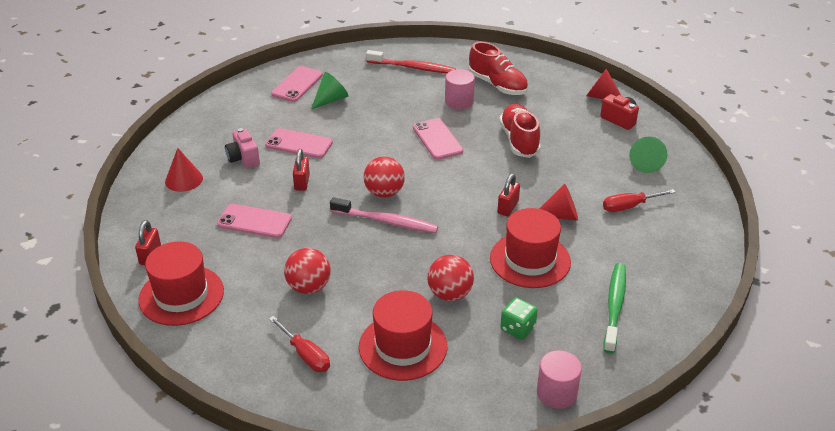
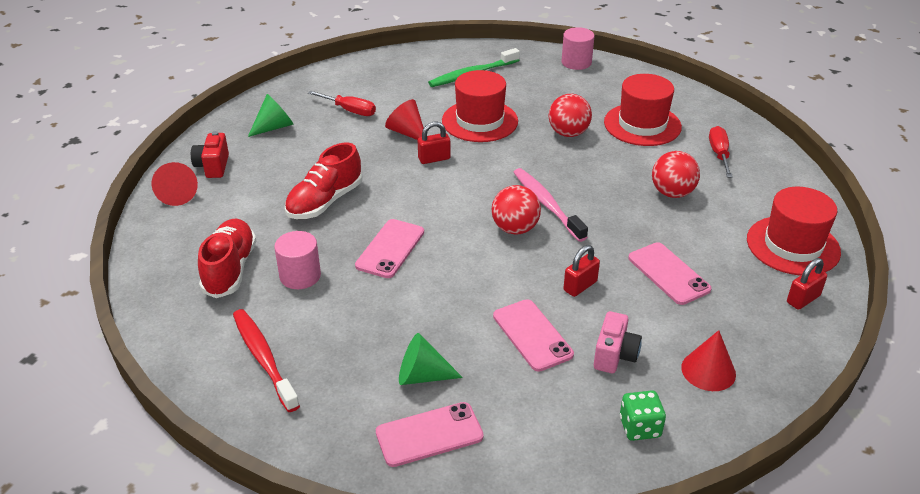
camera: 135 degrees left, 0 degrees up
green dice [500,297,538,340] -> green dice moved to [620,390,666,441]

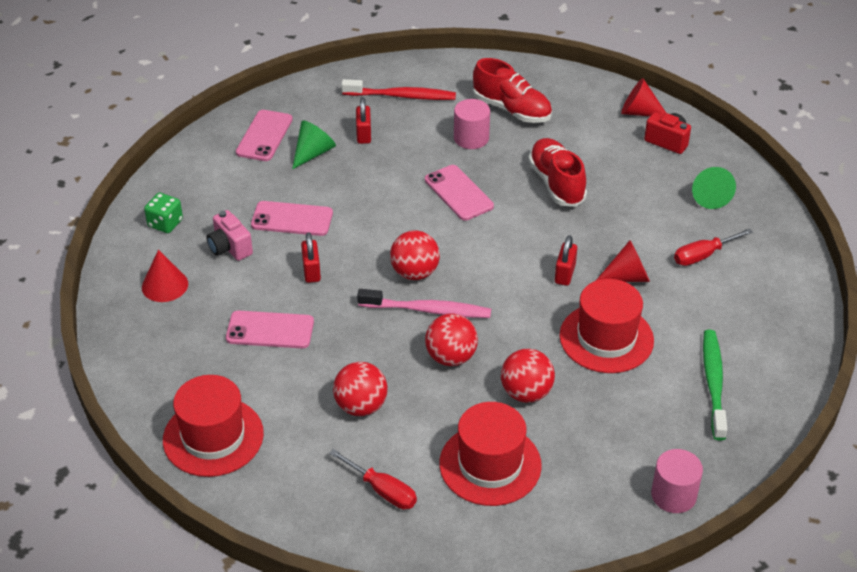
camera: 125 degrees right, 5 degrees up
red padlock [787,258,827,310] -> red padlock moved to [356,97,371,144]
none -> red ball [425,314,478,366]

